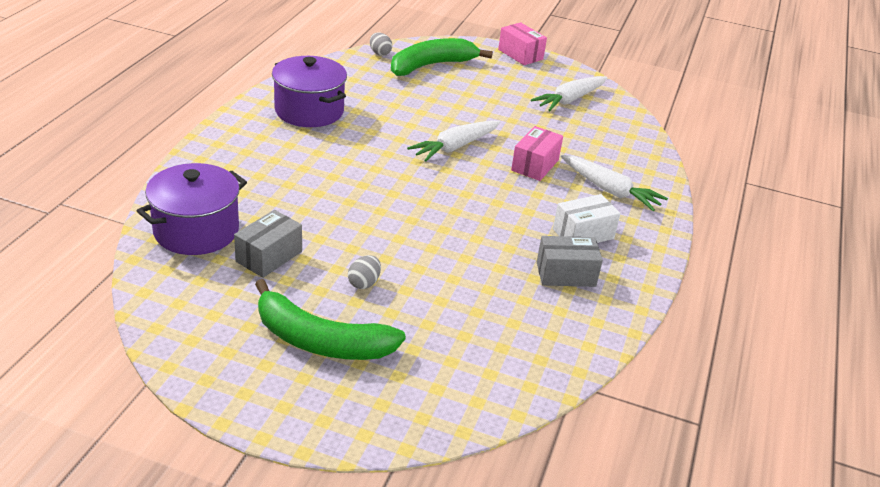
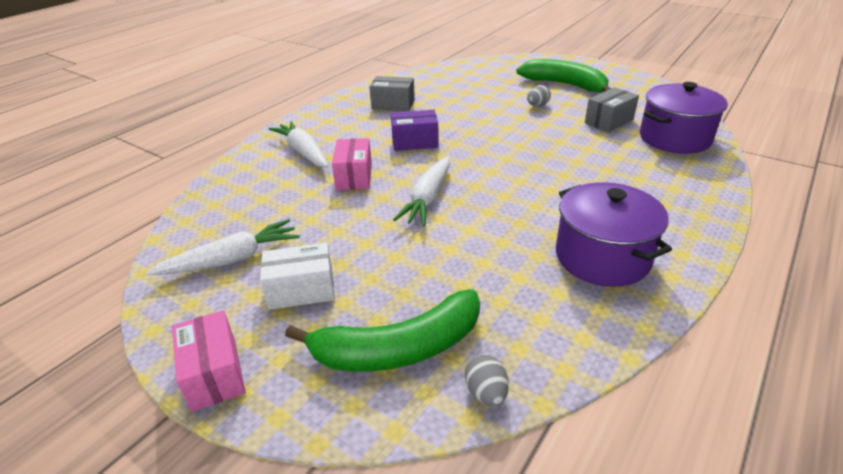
camera: 160 degrees left, 0 degrees up
white carrot [407,120,500,162] -> white carrot turned 135 degrees clockwise [393,156,450,226]
pink box [511,126,563,181] -> pink box turned 45 degrees counterclockwise [332,138,372,190]
white box [553,194,621,243] -> white box moved to [260,243,335,310]
none -> purple box [391,110,439,151]

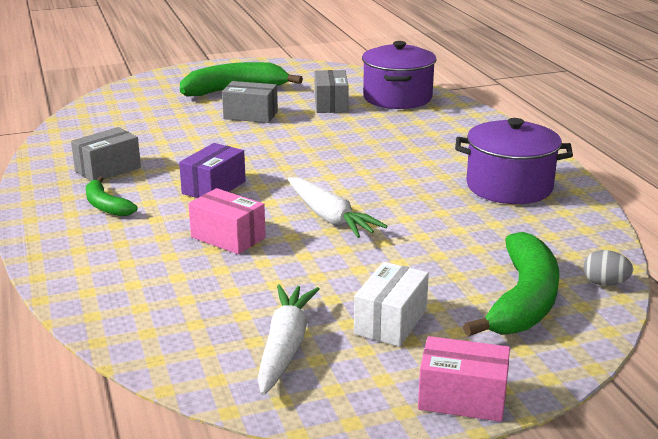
camera: 55 degrees left, 10 degrees down
white carrot [269,121,328,168] -> none
grey egg [527,85,551,107] -> grey box [222,81,278,123]
none -> green banana [86,176,138,217]

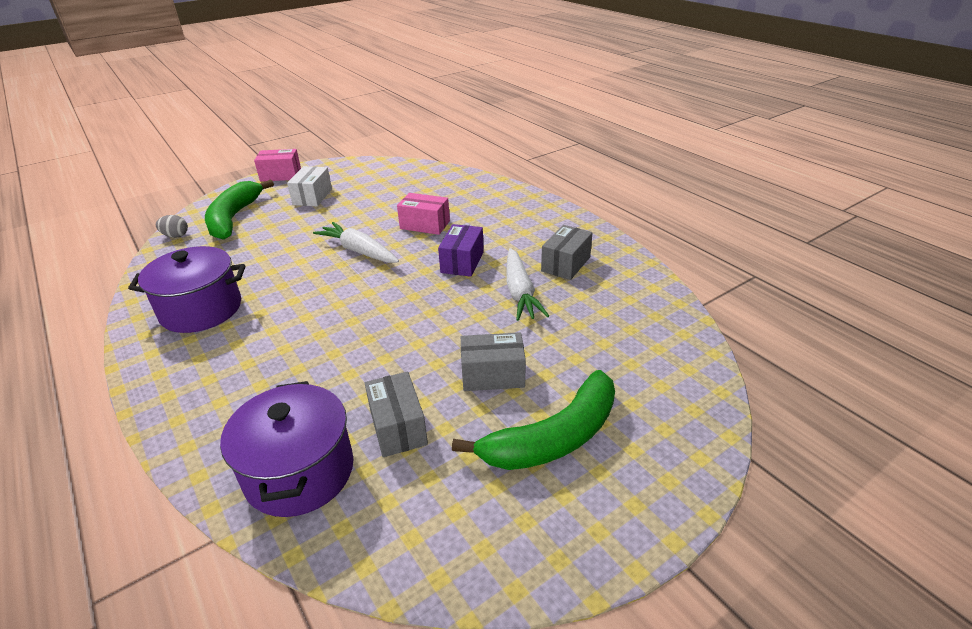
camera: 165 degrees right, 10 degrees up
green banana [86,176,138,217] -> none
white carrot [257,284,319,395] -> white carrot moved to [506,248,549,321]

